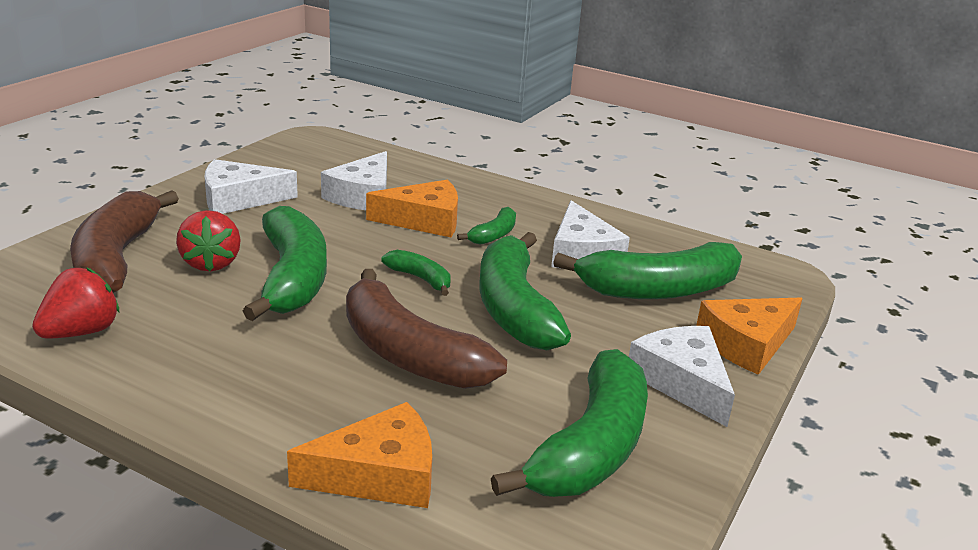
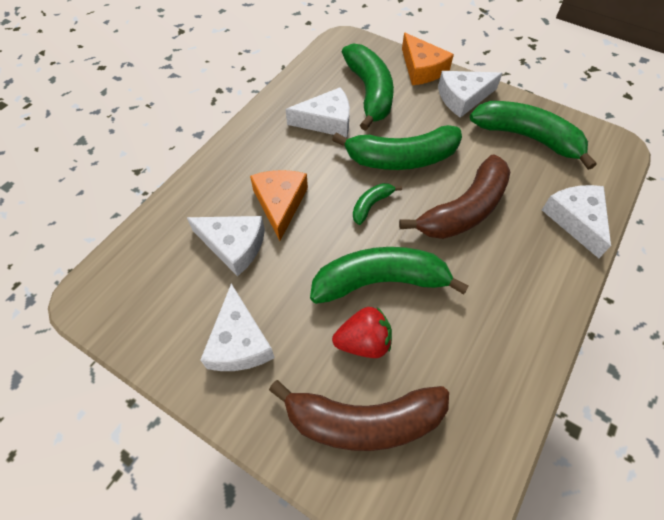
camera: 85 degrees left, 30 degrees up
red strawberry [32,267,119,339] -> none
orange cheese [287,402,432,508] -> white cheese [542,185,611,258]
green banana [457,207,516,245] -> none

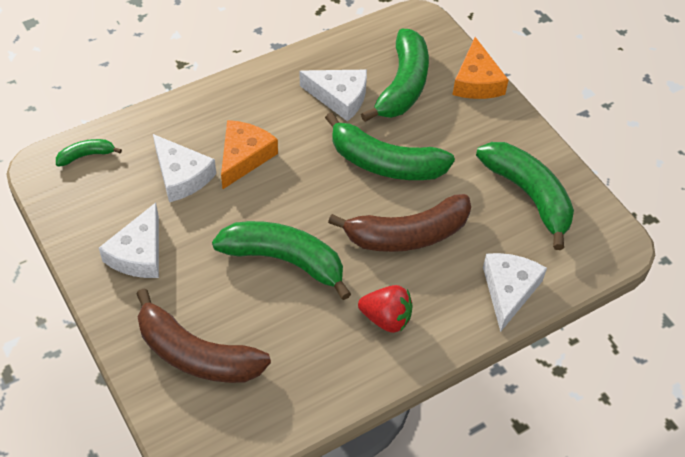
camera: 25 degrees right, 5 degrees down
red strawberry [332,307,392,358] -> red strawberry moved to [358,285,413,333]
green banana [353,183,402,225] -> green banana moved to [56,139,122,167]
white cheese [438,71,503,118] -> none

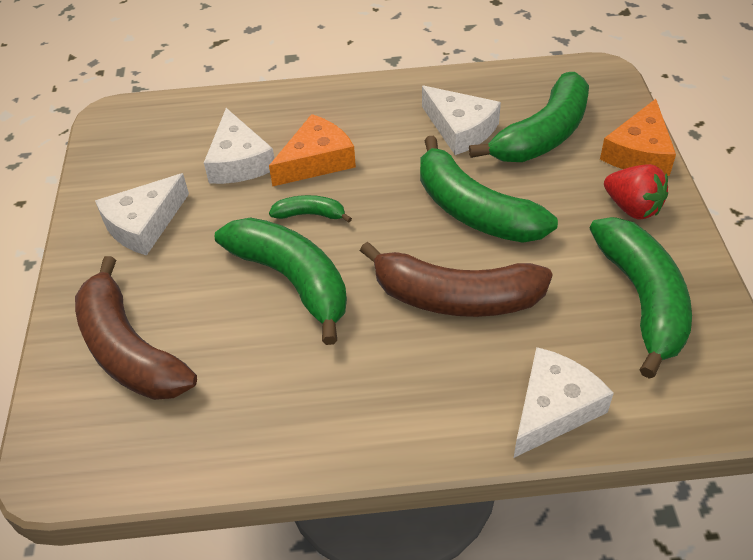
camera: 30 degrees right, 5 degrees down
green banana [56,139,122,167] -> green banana moved to [269,195,352,223]
red strawberry [358,285,413,333] -> red strawberry moved to [604,164,668,220]

